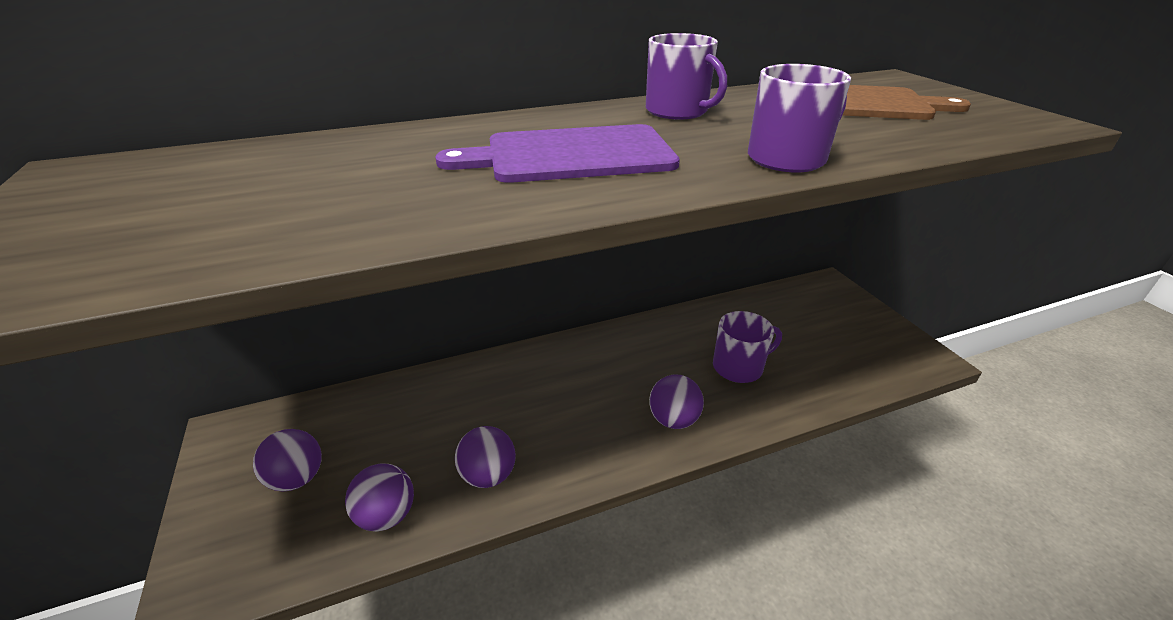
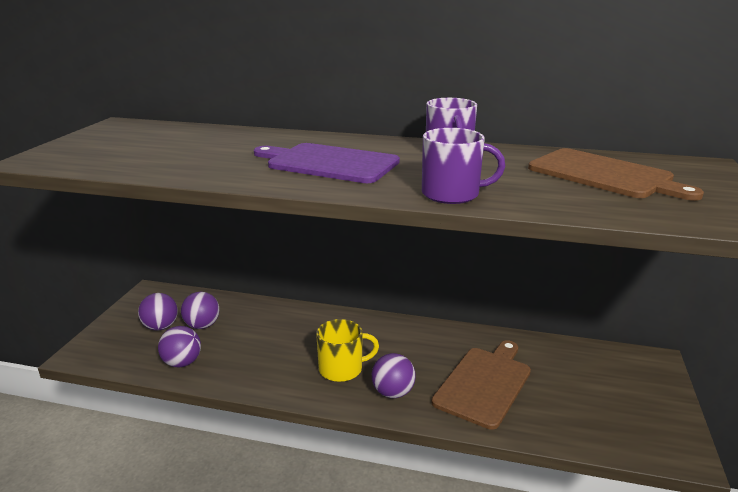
camera: 35 degrees right, 10 degrees down
purple ball [455,426,516,488] -> purple ball moved to [181,292,219,329]
purple mug [713,311,782,383] -> brown cutting board [431,340,531,430]
none -> yellow mug [316,319,379,382]

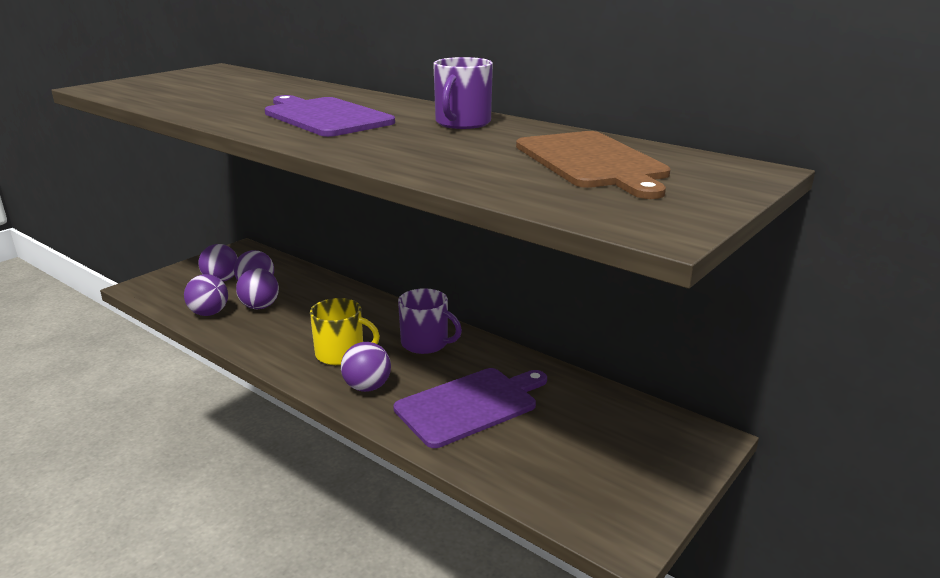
camera: 25 degrees right, 0 degrees up
purple mug [422,128,505,204] -> purple mug moved to [398,288,462,354]
brown cutting board [431,340,531,430] -> purple cutting board [393,368,547,448]
none -> purple ball [236,268,279,309]

